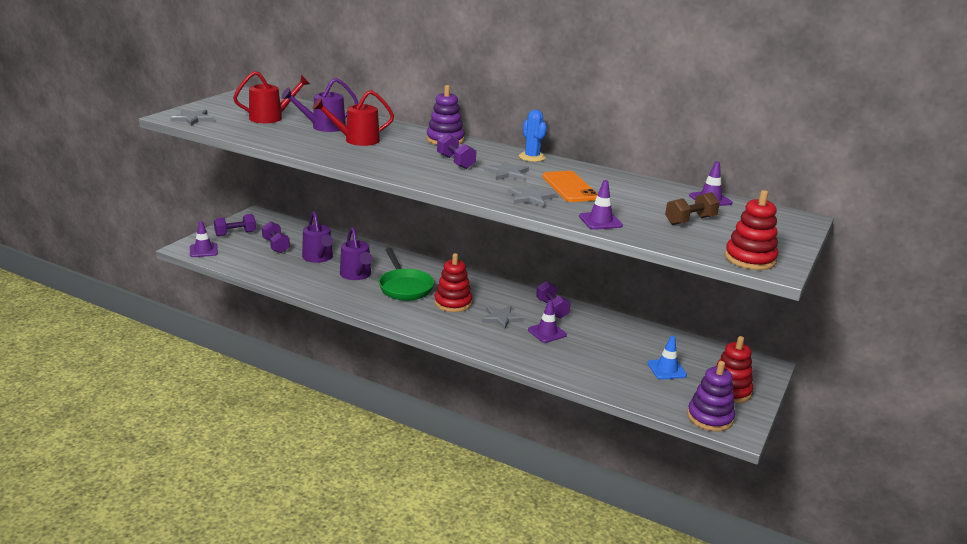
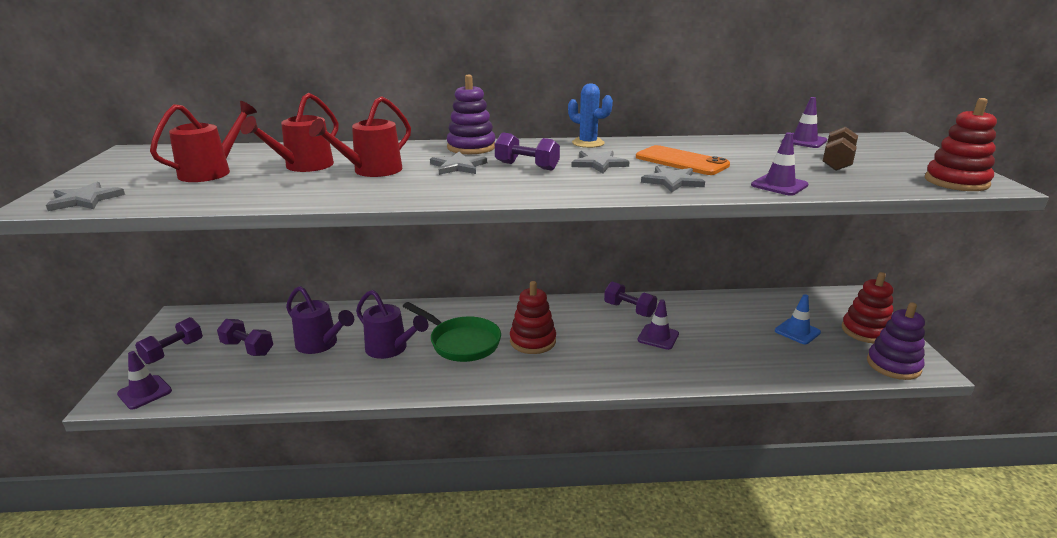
camera: 30 degrees left, 0 degrees up
purple watering can [281,78,358,132] -> red watering can [241,93,338,172]
grey star [482,306,524,329] -> grey star moved to [430,152,487,175]

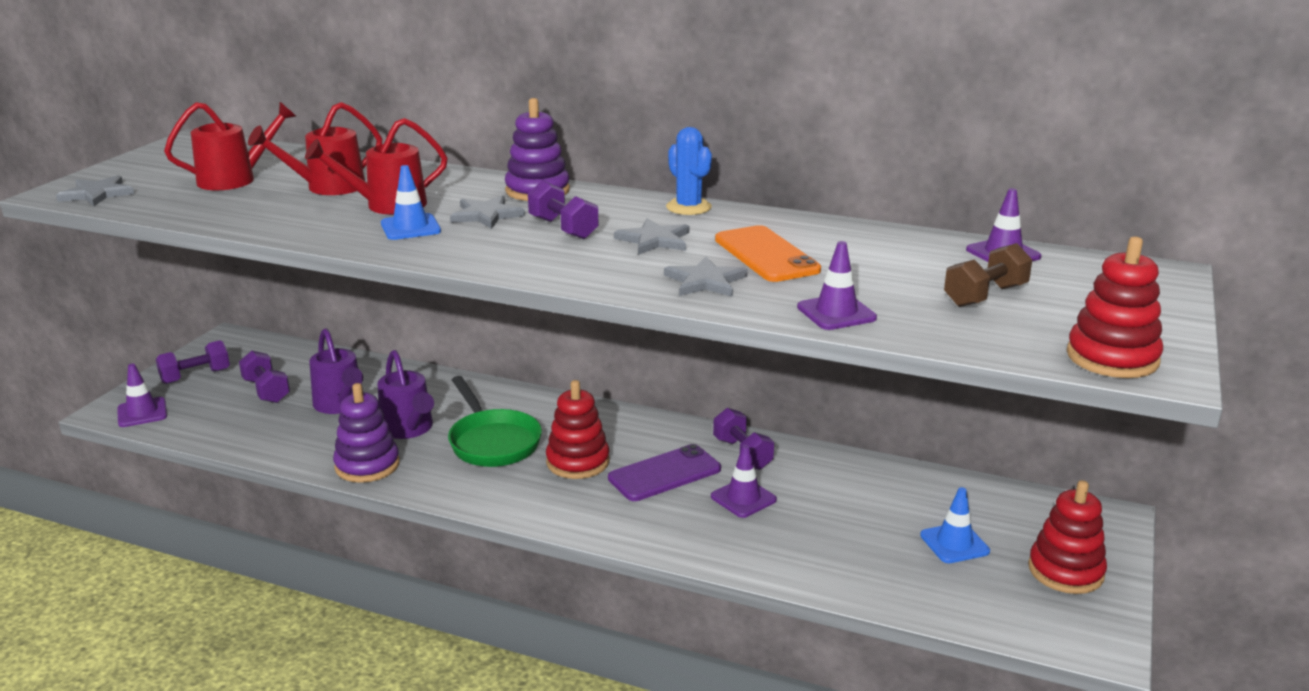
camera: 25 degrees right, 0 degrees up
purple stacking toy [867,302,925,380] -> purple stacking toy moved to [333,383,400,483]
none -> blue traffic cone [381,165,441,240]
none -> purple phone [608,444,721,501]

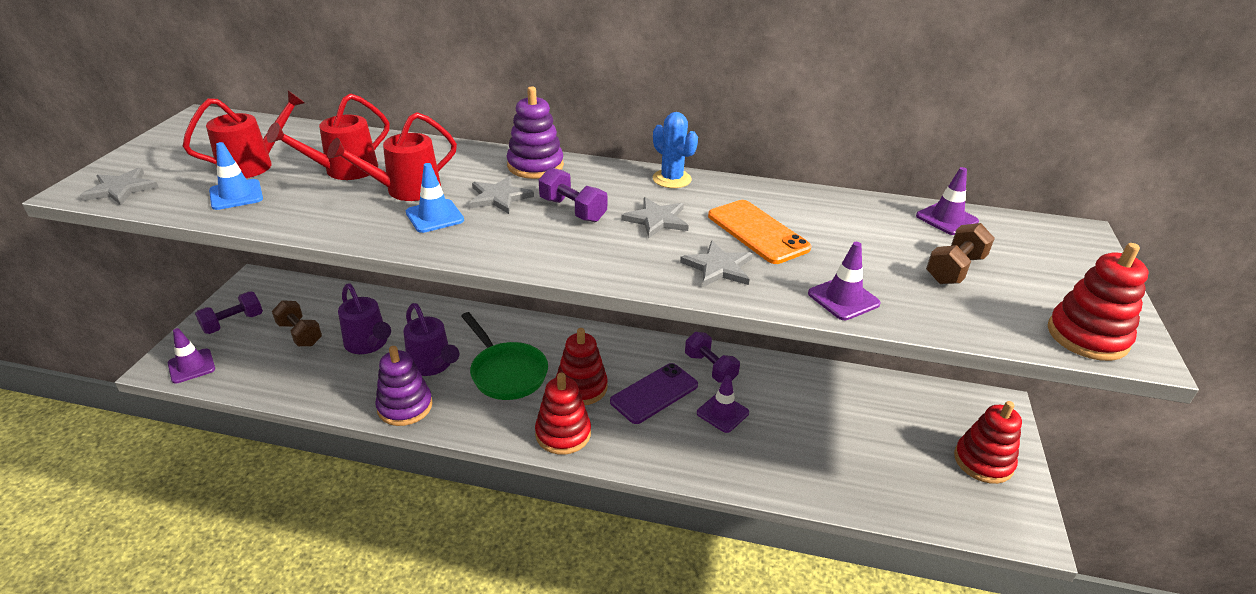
camera: 10 degrees left, 10 degrees up
purple dumbbell [239,350,290,403] -> brown dumbbell [272,300,322,346]
blue traffic cone [920,487,990,563] -> blue traffic cone moved to [209,142,263,210]
none -> red stacking toy [535,372,591,455]

